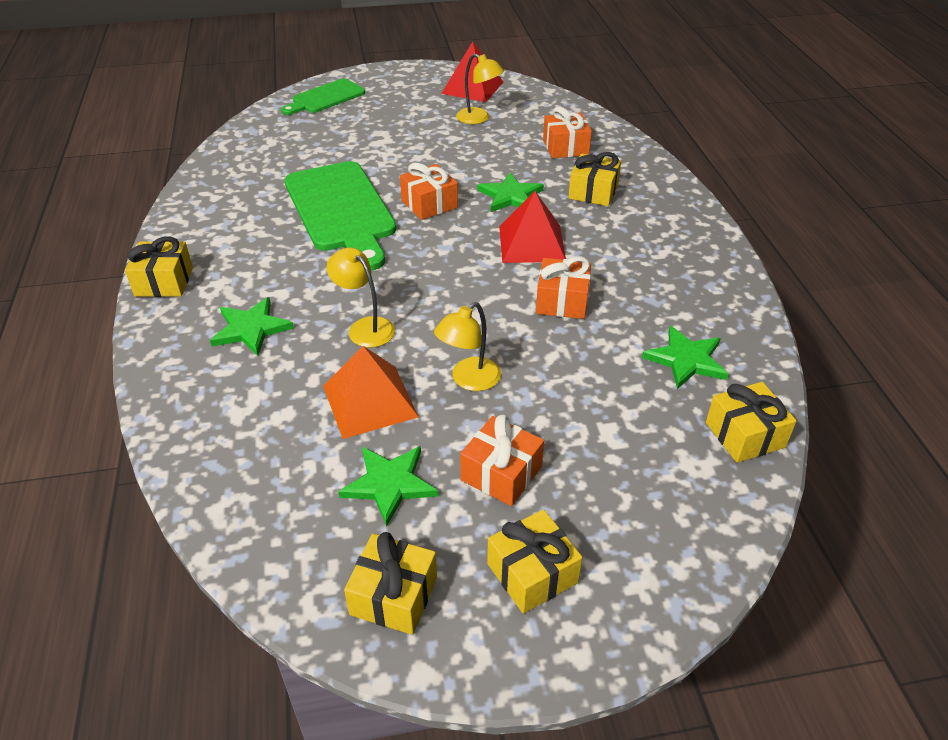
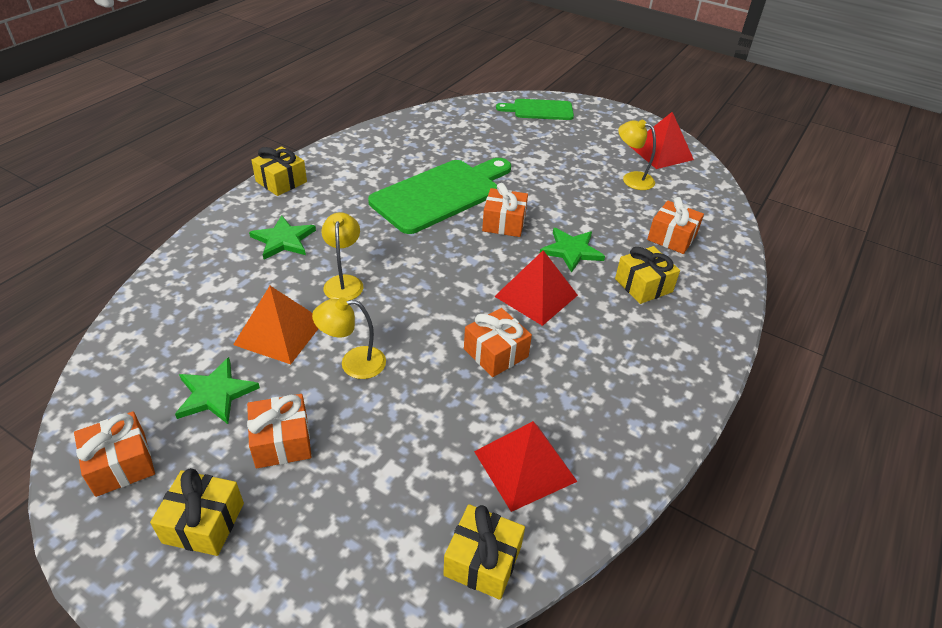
camera: 40 degrees right, 0 degrees up
green cutting board [284,161,396,271] -> green cutting board turned 150 degrees counterclockwise [368,158,511,234]
yellow gift [344,532,437,635] -> orange gift [74,411,155,497]
yellow lamp [456,54,504,124] -> yellow lamp turned 135 degrees clockwise [618,120,656,190]
green star [642,326,728,389] -> red pyramid [474,421,578,512]

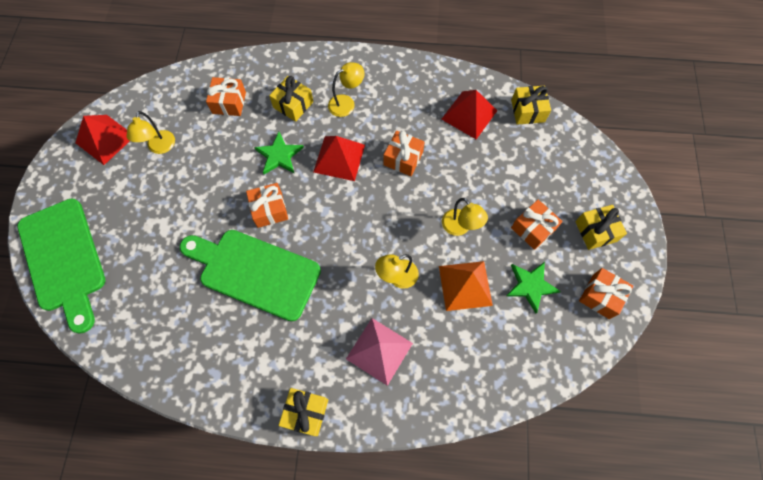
camera: 115 degrees left, 25 degrees up
green star [249,215,316,260] -> pink pyramid [346,318,413,386]
green cutting board [496,99,574,120] -> green cutting board [18,199,105,334], size x1.73
none -> yellow lamp [328,62,364,117]

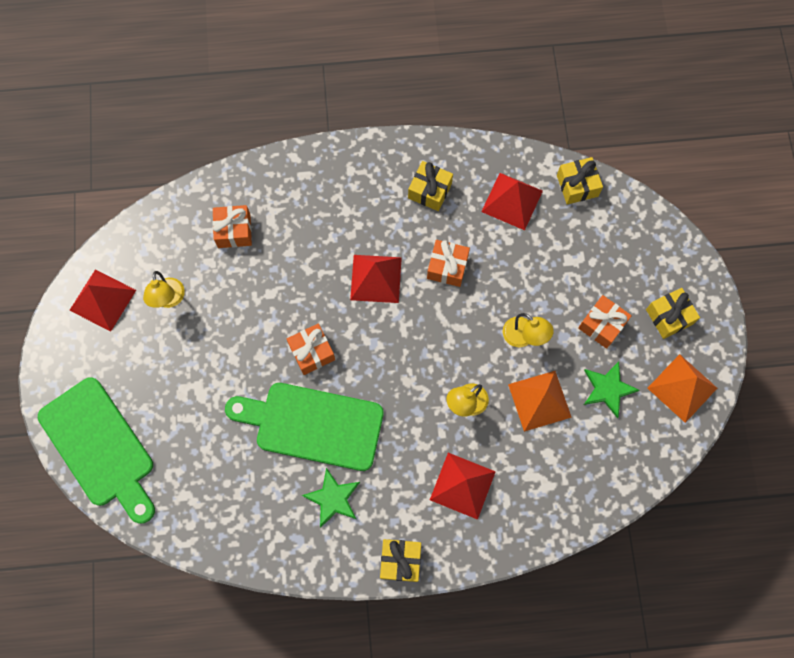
camera: 10 degrees left, 5 degrees up
green star [254,132,304,174] -> green star moved to [302,468,360,528]
yellow gift [269,76,313,122] -> yellow gift moved to [408,161,453,211]
yellow lamp [328,62,364,117] -> none
pink pyramid [346,318,413,386] -> red pyramid [430,453,496,520]
orange gift [579,268,633,319] -> orange pyramid [648,354,717,423]

